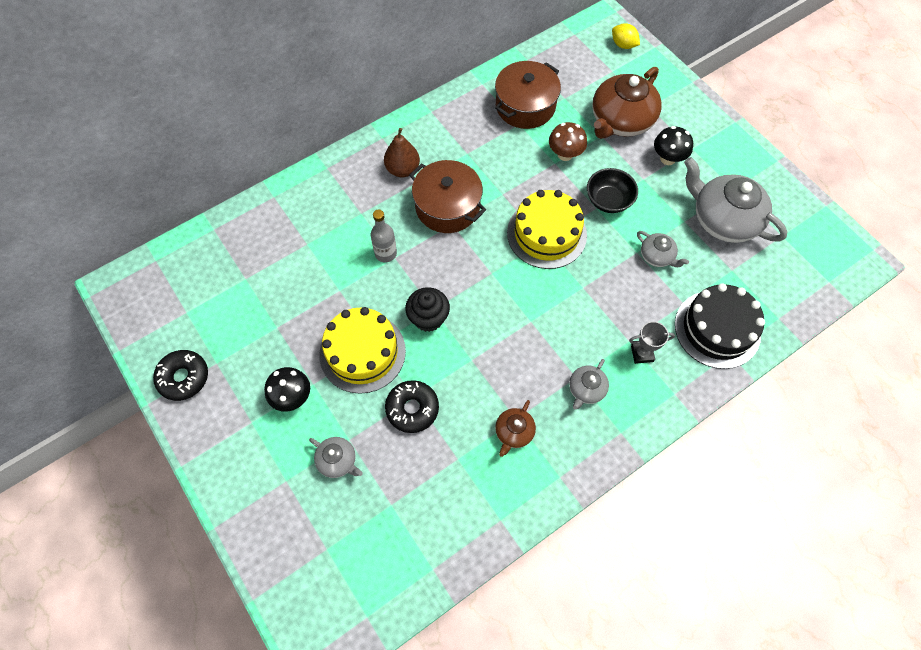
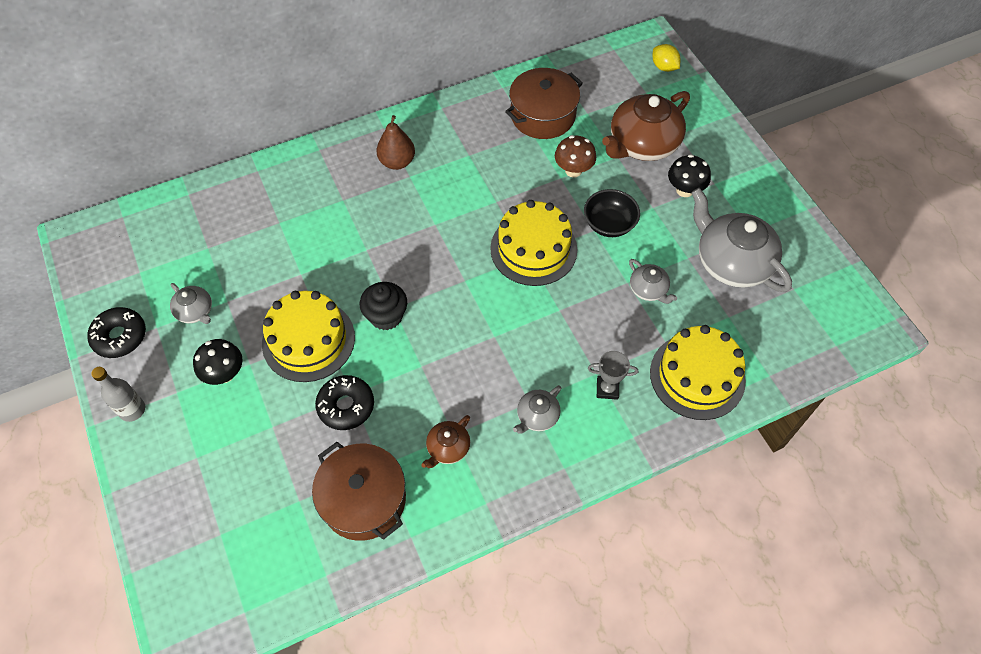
camera: 10 degrees right, 5 degrees down
grey teapot [309,437,363,478] -> grey teapot moved to [170,283,212,324]
grey bottle [371,209,397,262] -> grey bottle moved to [91,367,145,422]
brown pot [410,160,486,233] -> brown pot moved to [312,442,406,541]
black cake [675,283,765,369] -> yellow cake [650,325,746,420]

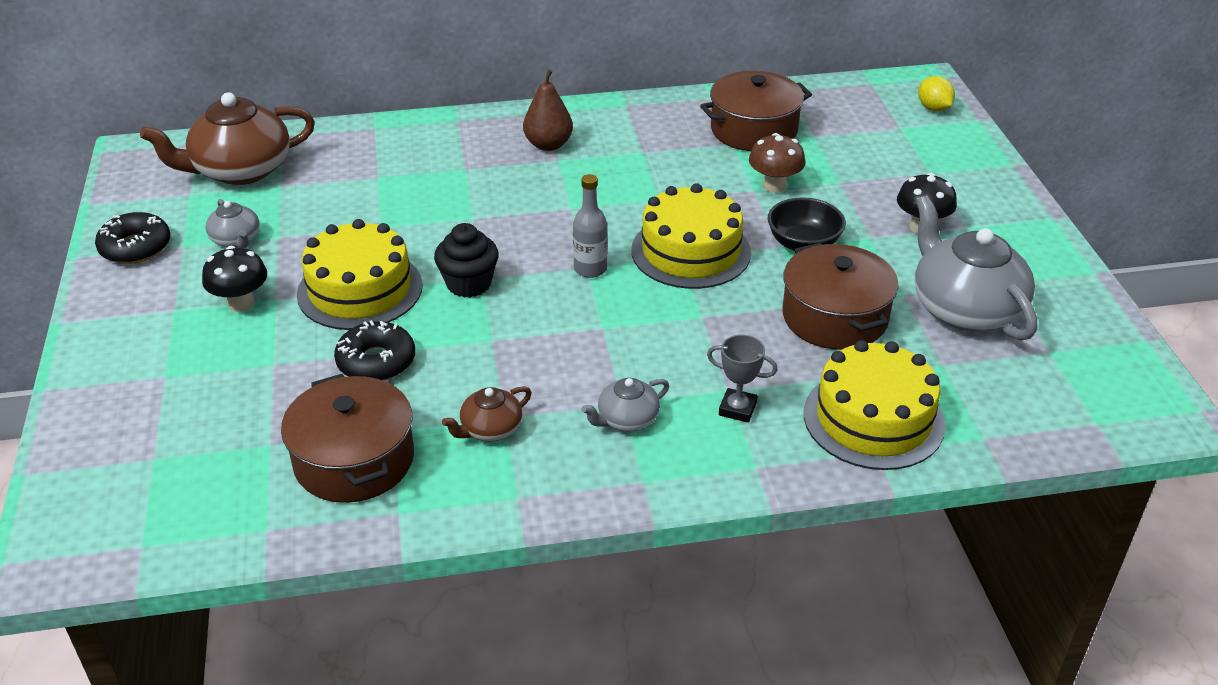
camera: 15 degrees right, 20 degrees down
grey bottle [91,367,145,422] -> grey bottle moved to [573,174,608,278]
brown teapot [602,91,690,161] -> brown teapot moved to [140,92,315,185]
grey teapot [629,259,677,304] -> brown pot [782,243,899,350]

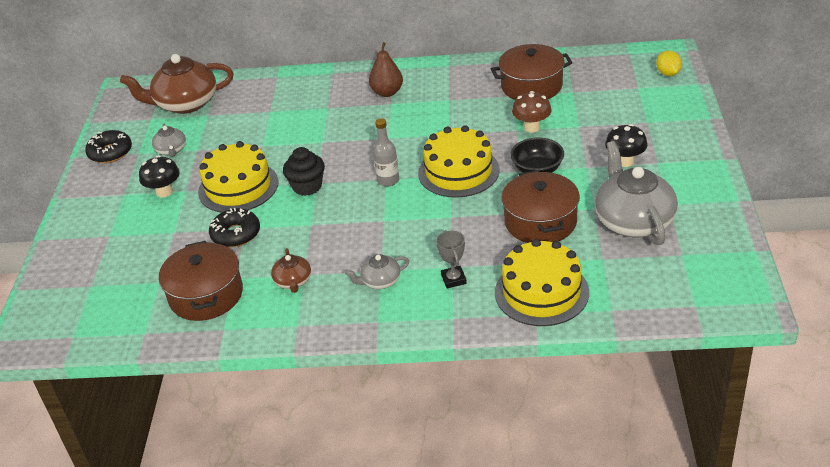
camera: 15 degrees right, 0 degrees up
brown teapot [442,386,531,442] -> brown teapot turned 75 degrees counterclockwise [271,248,311,293]
grey trophy [707,335,777,423] -> grey trophy turned 45 degrees clockwise [436,230,467,288]

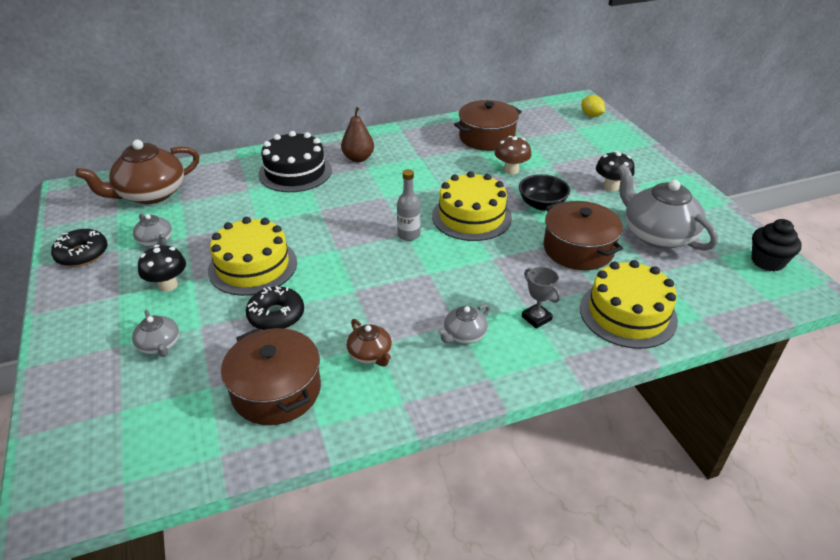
camera: 25 degrees left, 0 degrees up
black cupcake [283,147,325,196] -> black cupcake moved to [751,219,802,272]
none -> grey teapot [132,310,179,357]
none -> black cake [258,131,332,192]

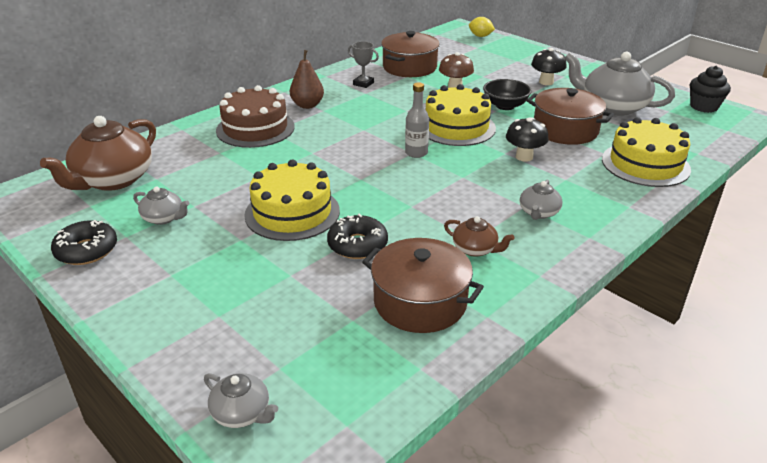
camera: 25 degrees left, 5 degrees down
grey teapot [132,310,179,357] -> grey teapot moved to [204,373,278,428]
black mushroom [138,245,186,292] -> black mushroom moved to [506,117,549,162]
black cake [258,131,332,192] -> brown cake [216,85,295,148]
grey trophy [522,267,560,329] -> grey trophy moved to [348,42,379,88]

